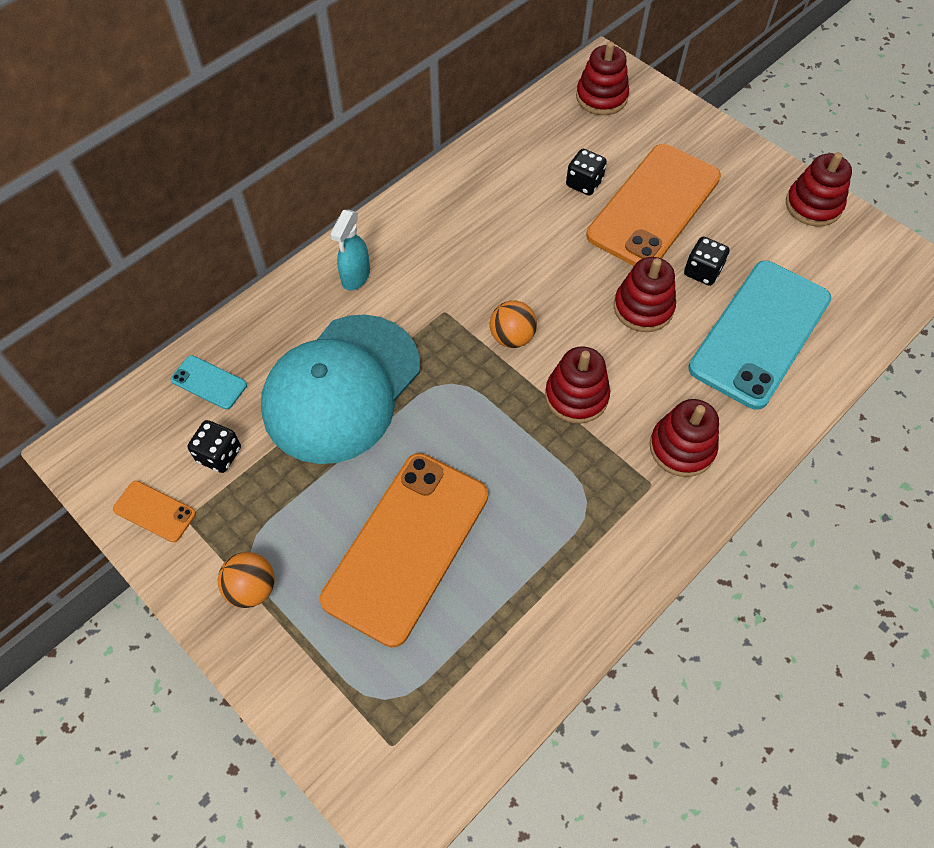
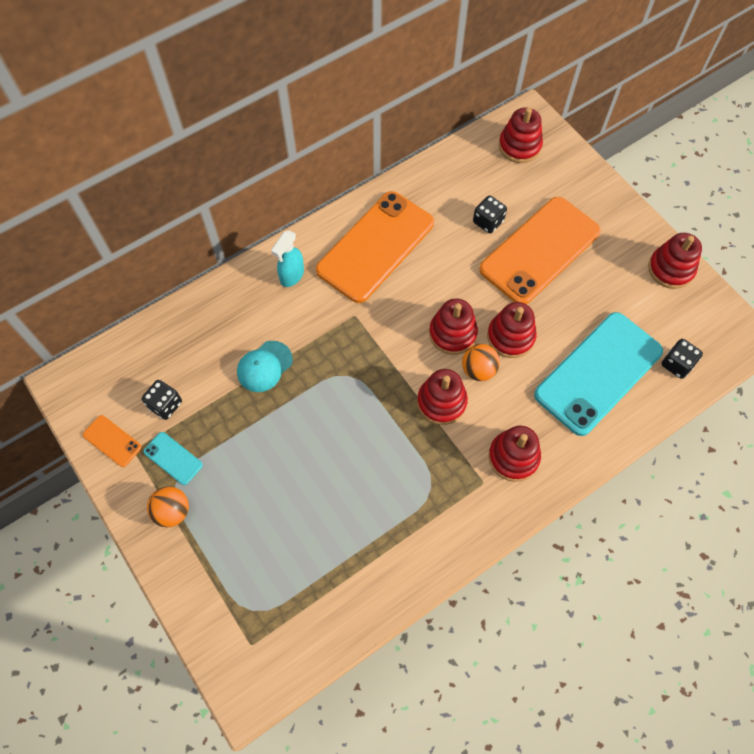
camera: 10 degrees right, 5 degrees up
turquoise phone [171,355,247,409] -> turquoise phone moved to [143,432,203,485]
turquoise cap [261,314,420,464] -> turquoise cap [237,341,293,392], size x0.44
orange phone [320,453,488,648] -> orange phone moved to [316,191,434,303]
orange ball [490,300,537,348] -> orange ball moved to [462,344,500,381]
black dice [684,237,730,286] -> black dice moved to [661,339,703,379]
none -> red stacking toy [429,298,478,355]

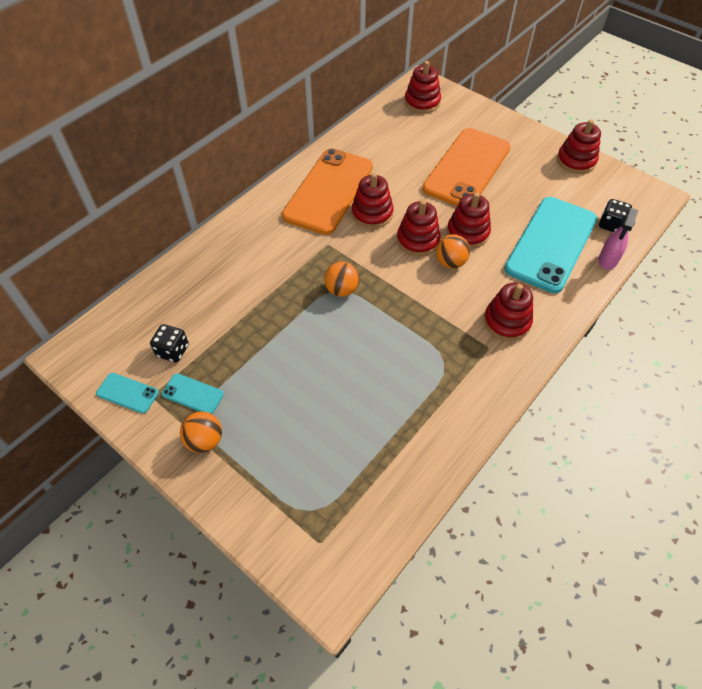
camera: 15 degrees left, 10 degrees down
orange phone [83,415,142,467] -> turquoise phone [96,373,159,414]
turquoise cap [237,341,293,392] -> none
turquoise spray bottle [271,231,304,287] -> none
red stacking toy [417,369,468,425] -> red stacking toy moved to [352,173,393,229]
black dice [473,195,507,234] -> none
none -> orange ball [324,262,359,297]
none -> pink spray bottle [599,208,639,270]

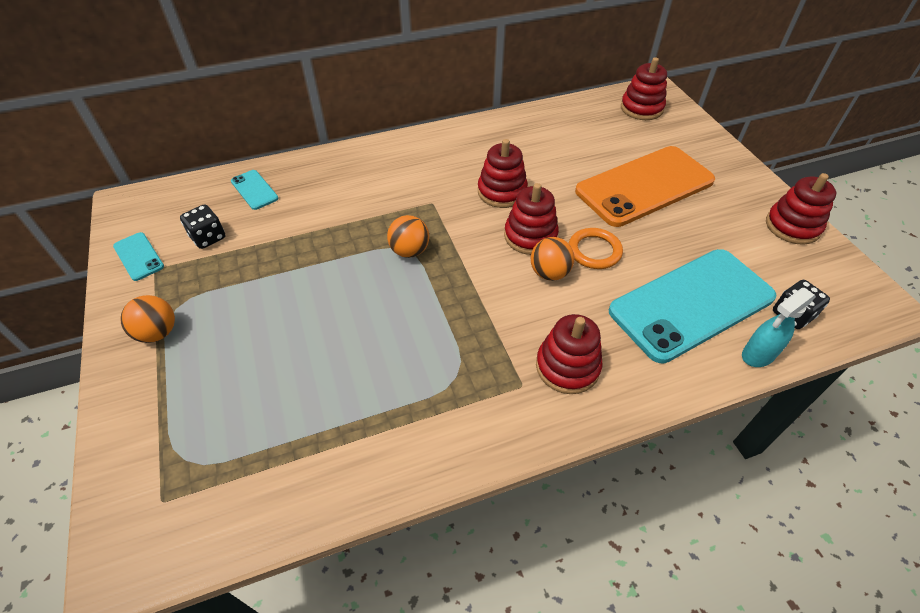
camera: 30 degrees right, 5 degrees down
turquoise phone [162,373,224,414] -> turquoise phone moved to [231,170,278,210]
orange phone [282,148,373,235] -> none
red stacking toy [447,192,491,248] -> orange ring [569,228,623,269]
pink spray bottle [599,208,639,270] -> turquoise spray bottle [742,288,816,367]

